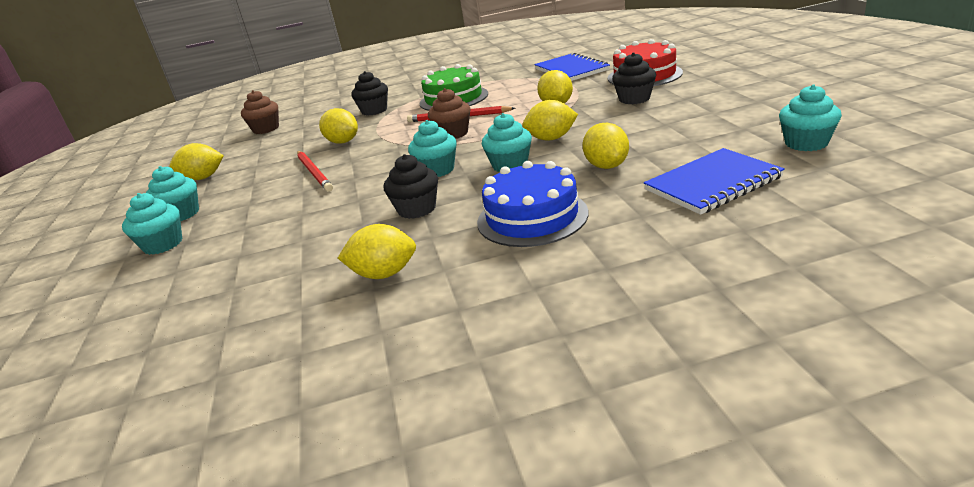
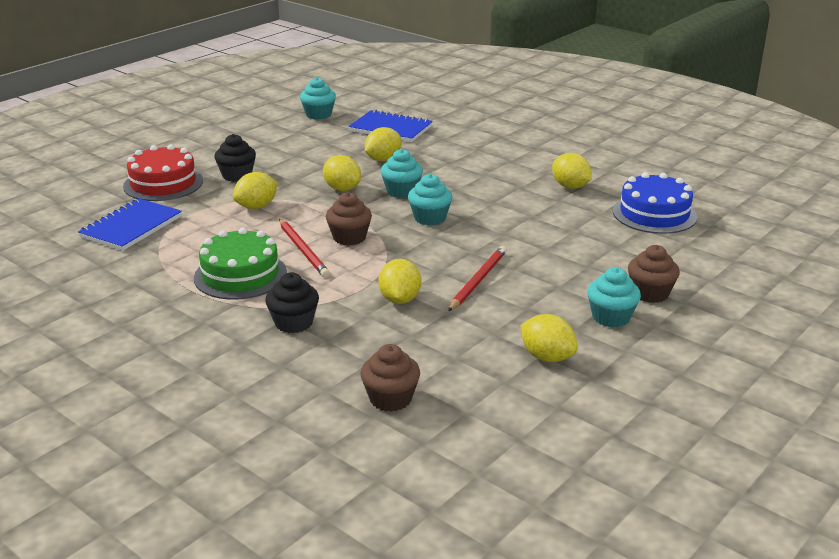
camera: 130 degrees left, 0 degrees up
turquoise cupcake [122,193,182,255] -> brown cupcake [628,245,680,303]
black cupcake [384,154,438,219] -> none
blue cake [477,161,588,247] -> blue cake moved to [613,172,697,234]

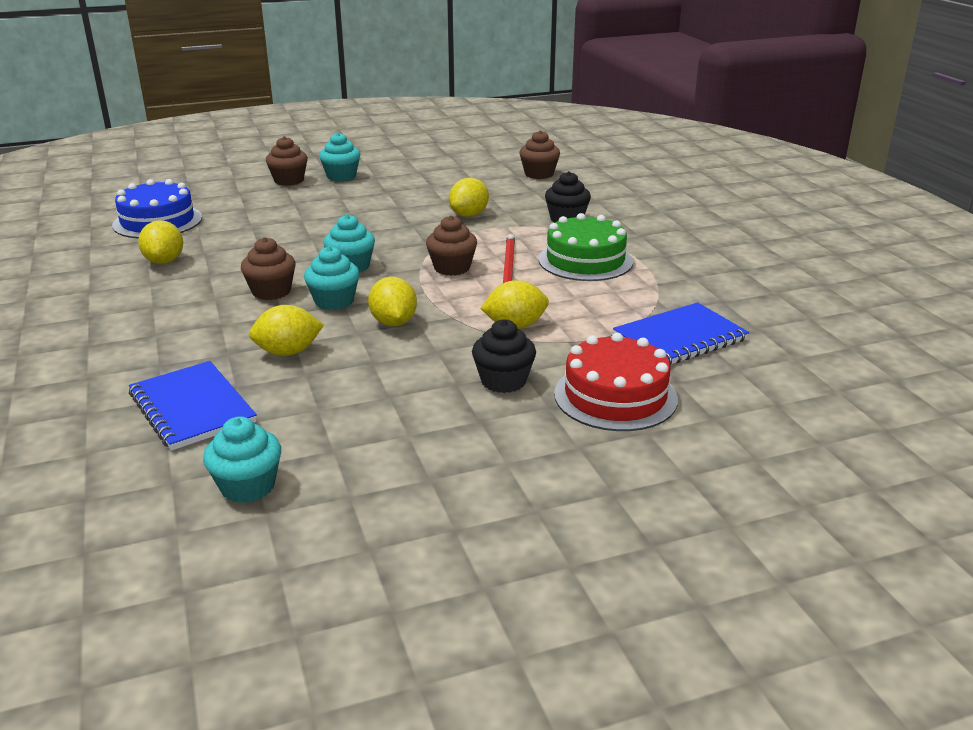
camera: 150 degrees left, 0 degrees up
red pencil [448,246,507,311] -> none
yellow lemon [520,314,578,362] -> none
none -> brown cupcake [241,237,296,300]

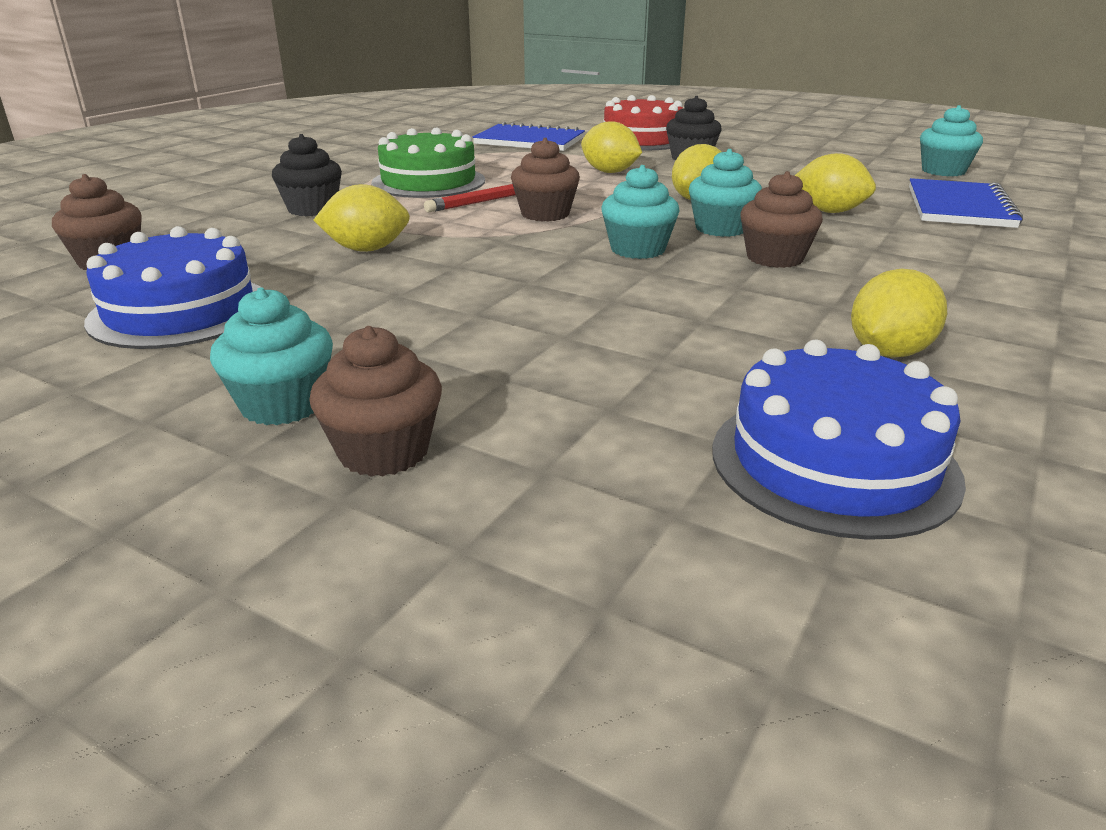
camera: 130 degrees left, 0 degrees up
none -> blue cake [84,226,260,349]

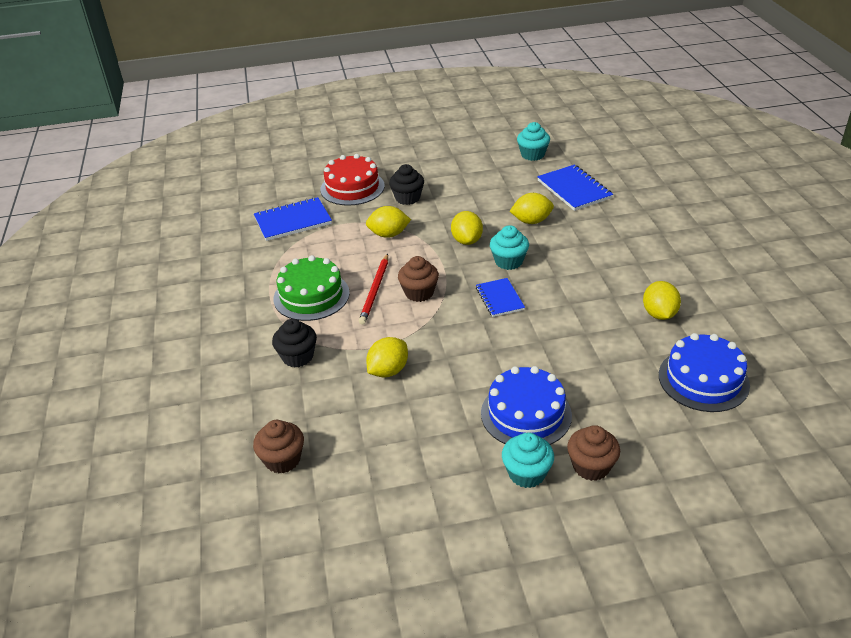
camera: 40 degrees left, 10 degrees up
blue cake [84,226,260,349] -> blue cake moved to [481,366,572,445]
turquoise cupcake [601,165,680,259] -> blue notebook [476,278,525,317]
brown cupcake [740,171,823,268] -> none

